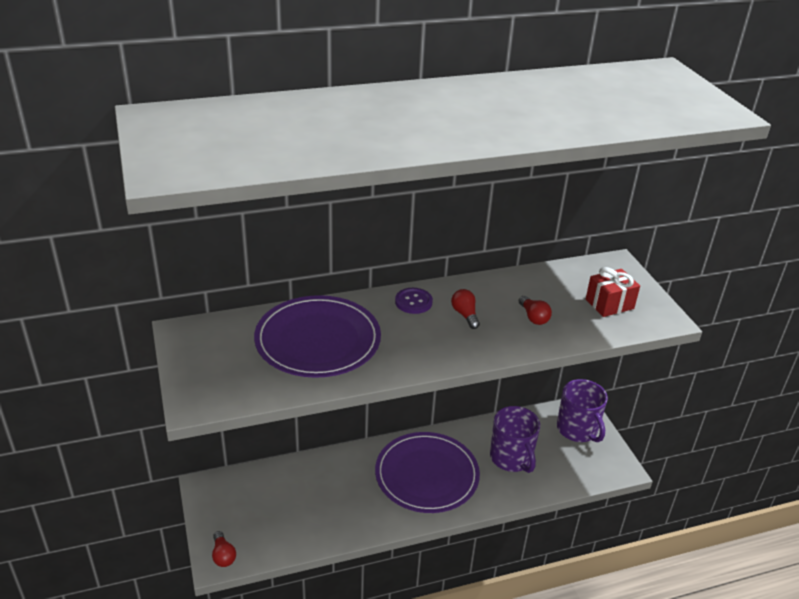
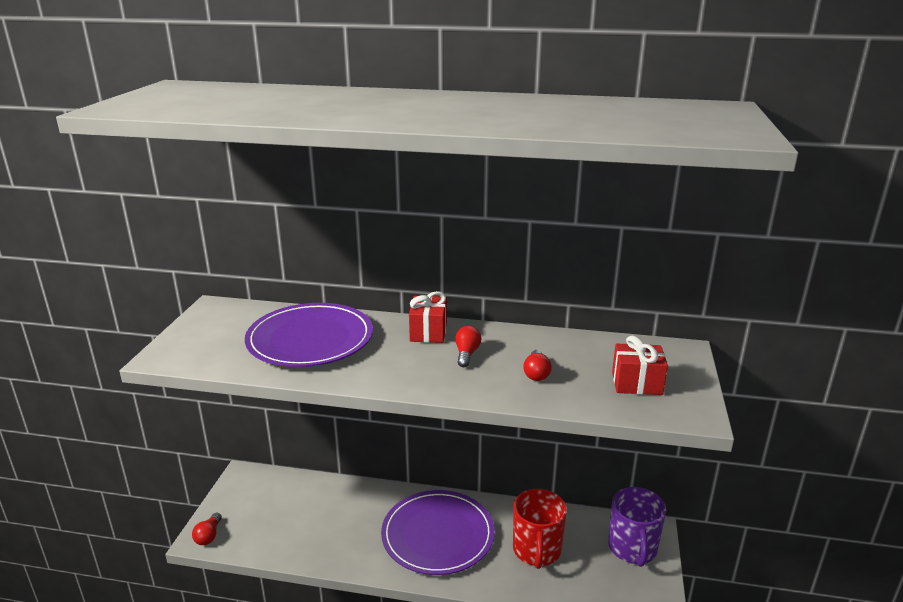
camera: 30 degrees right, 10 degrees down
purple button [395,288,433,314] -> red gift [409,291,447,343]
purple mug [490,406,540,473] -> red mug [513,489,567,569]

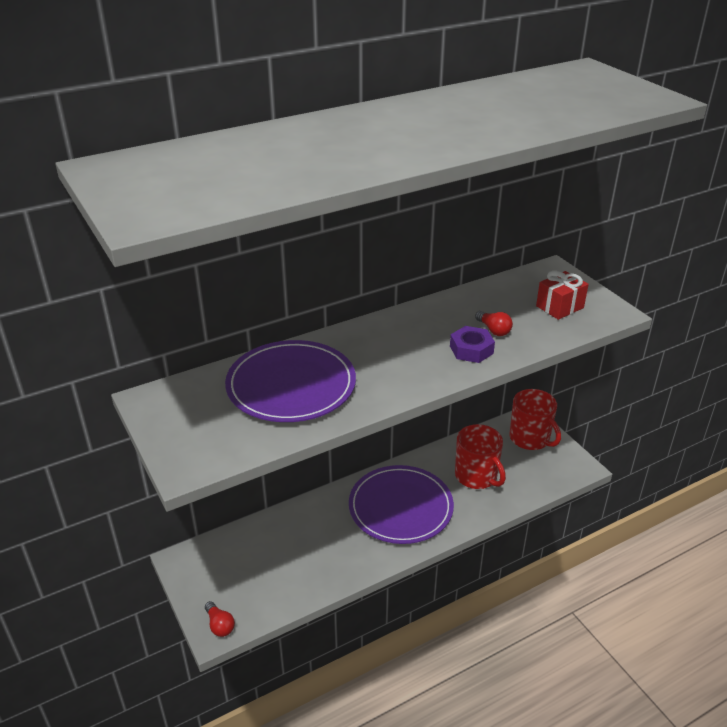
camera: 40 degrees left, 10 degrees up
red gift [409,291,447,343] -> none
red light bulb [455,326,481,367] -> none
purple mug [608,487,666,567] -> red mug [510,389,561,450]
none -> purple nut [450,326,495,363]

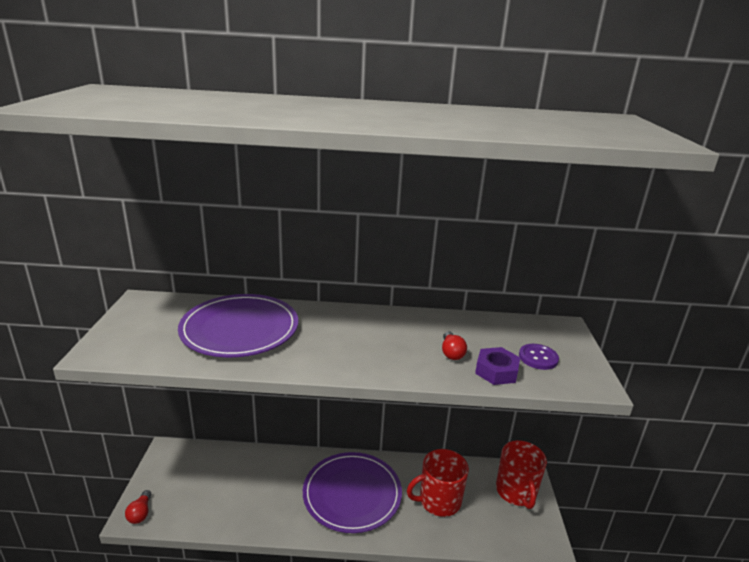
camera: 30 degrees right, 10 degrees down
purple nut [450,326,495,363] -> purple nut moved to [475,347,520,385]
red mug [455,424,506,489] -> red mug turned 75 degrees clockwise [407,449,469,517]
red gift [536,271,589,320] -> purple button [519,344,559,370]

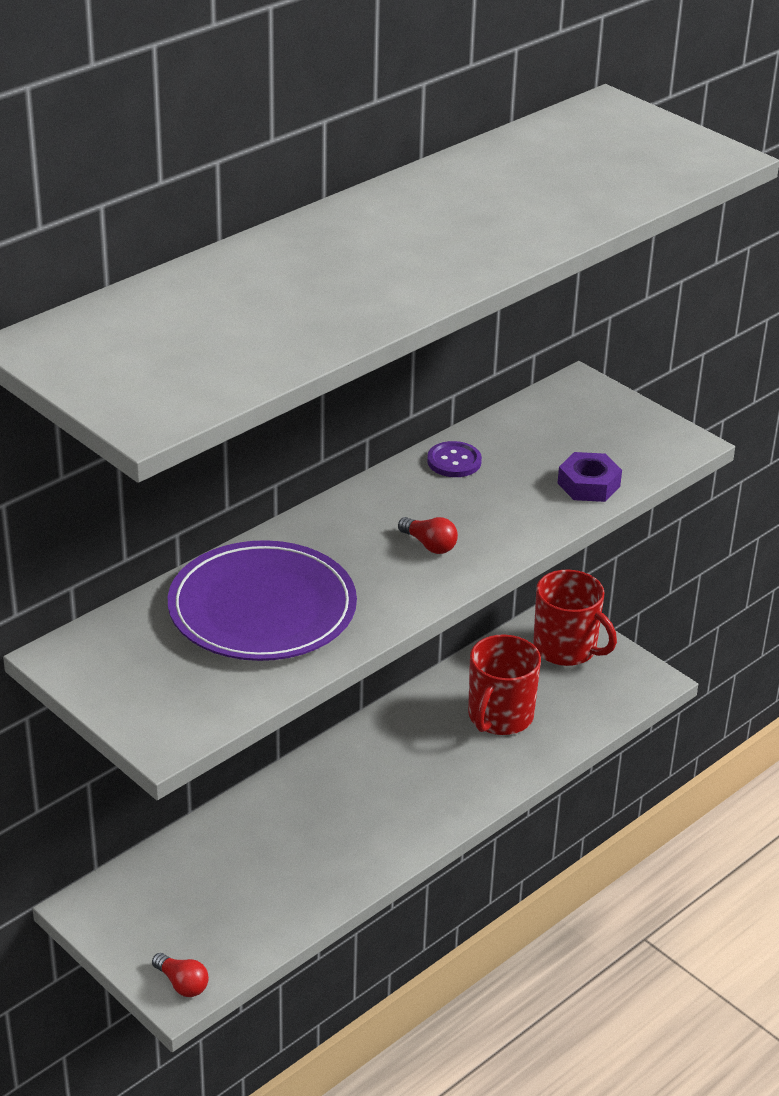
camera: 45 degrees left, 10 degrees up
purple plate [303,452,402,533] -> none
red light bulb [442,331,467,360] -> red light bulb moved to [398,517,458,554]
purple button [519,344,559,370] -> purple button moved to [427,441,482,477]

